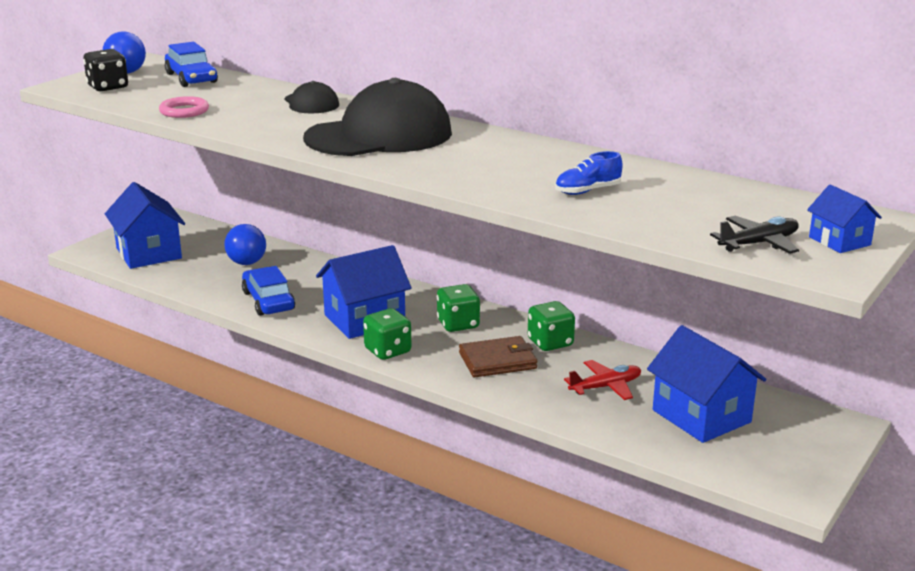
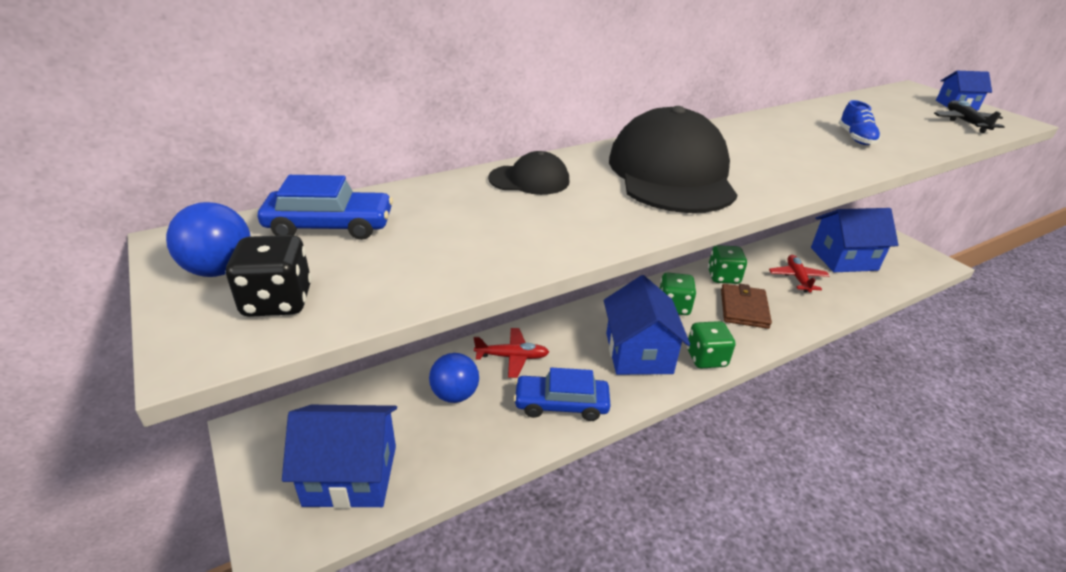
camera: 65 degrees left, 10 degrees up
pink ring [159,96,209,118] -> none
none -> red plane [474,328,549,378]

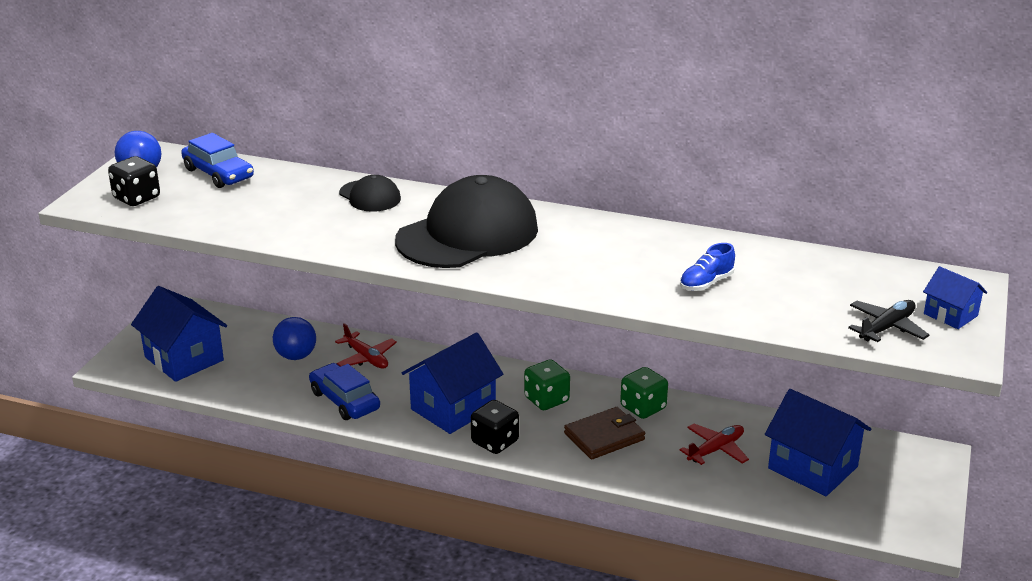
camera: 50 degrees right, 5 degrees down
green dice [687,321,735,369] -> black dice [471,400,519,454]

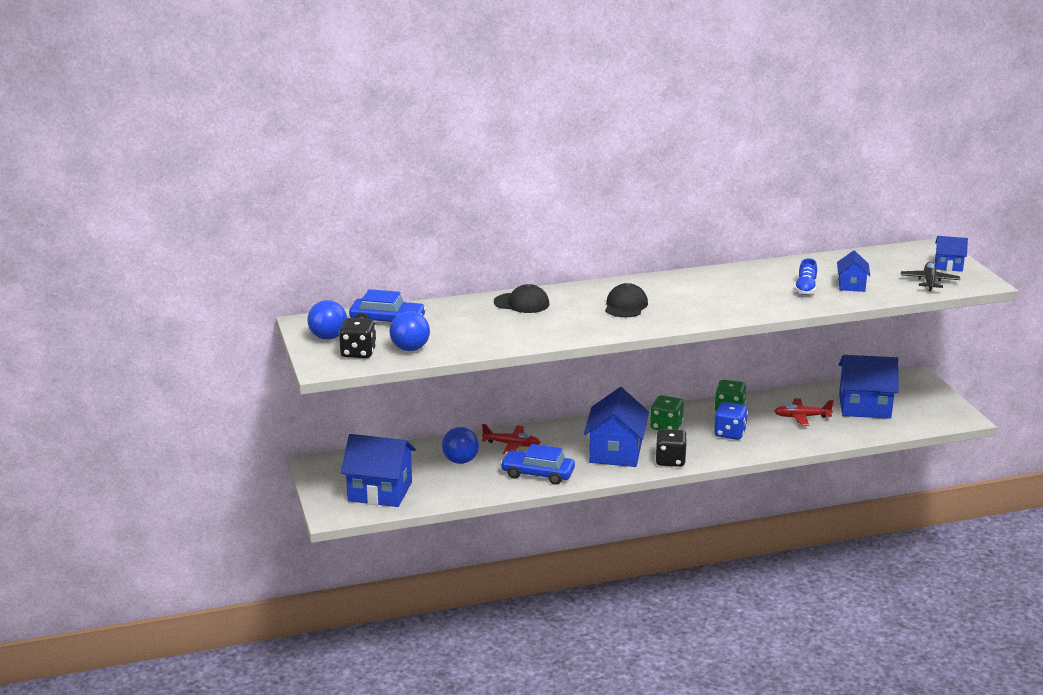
camera: 35 degrees left, 5 degrees down
black cap [395,175,538,268] -> black cap [605,283,648,317], size x0.48
brown wallet [564,407,645,460] -> blue dice [714,402,748,440]
red plane [680,424,749,465] -> red plane turned 105 degrees counterclockwise [774,398,834,426]
none -> blue ball [390,311,430,351]
none -> blue house [837,250,870,292]

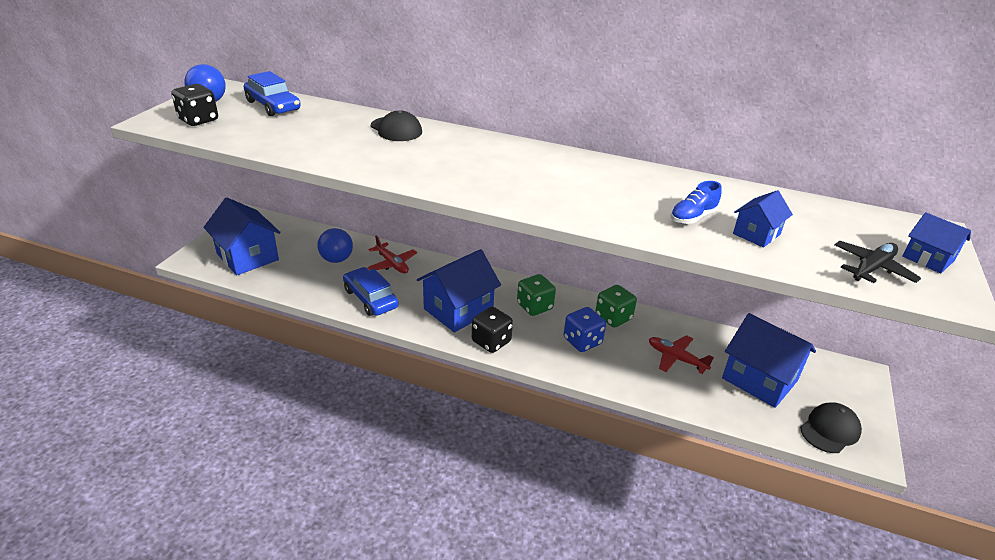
camera: 35 degrees right, 10 degrees up
blue ball [390,311,430,351] -> none
black cap [605,283,648,317] -> black cap moved to [800,402,862,453]

